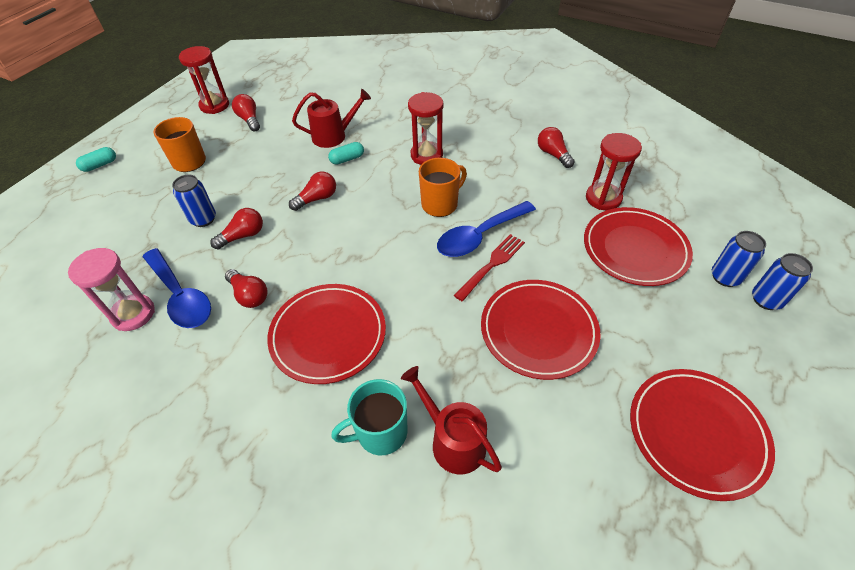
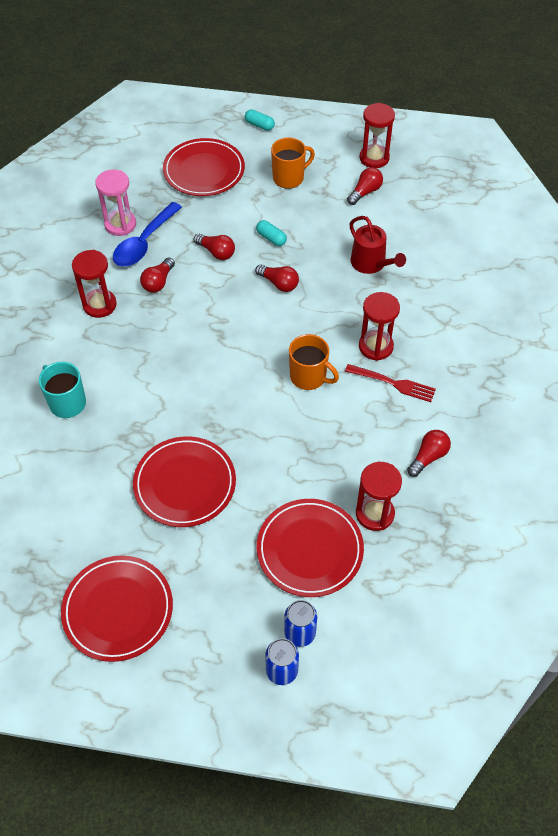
camera: 70 degrees right, 5 degrees up
blue can [172,174,216,227] -> none
red plate [267,284,386,384] -> red plate moved to [163,138,245,196]
turquoise capsule [328,142,364,165] -> turquoise capsule moved to [256,220,287,246]
red watering can [401,366,502,474] -> none
blue spoon [437,201,536,257] -> none
red fork [454,234,525,301] -> red fork moved to [345,364,436,402]
none -> red hourglass [72,250,117,318]

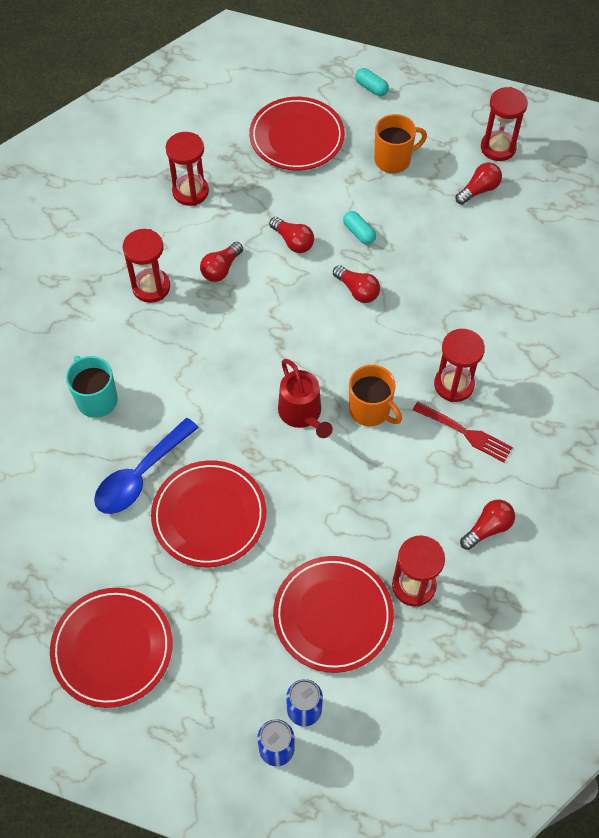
camera: 10 degrees right, 5 degrees up
pink hourglass [95,169,136,236] -> red hourglass [165,132,209,206]
blue spoon [113,202,182,267] -> blue spoon moved to [94,418,199,514]
red watering can [350,216,406,274] -> red watering can moved to [278,359,333,438]

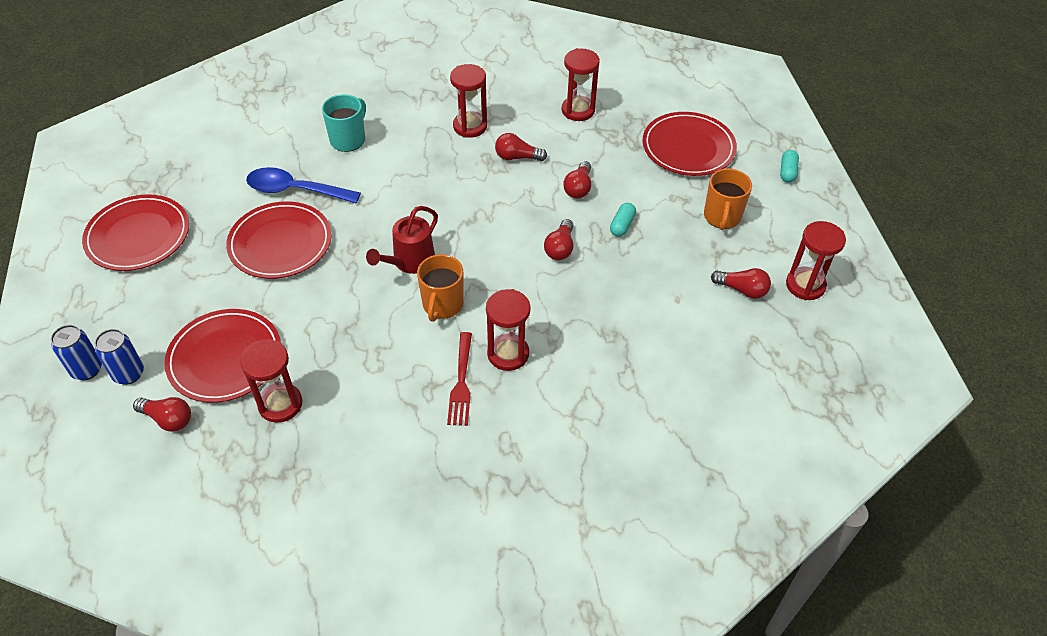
camera: 60 degrees right, 10 degrees down
orange mug [374,114,427,173] -> orange mug turned 60 degrees clockwise [704,169,752,230]
red light bulb [460,500,515,550] -> red light bulb moved to [133,397,191,432]

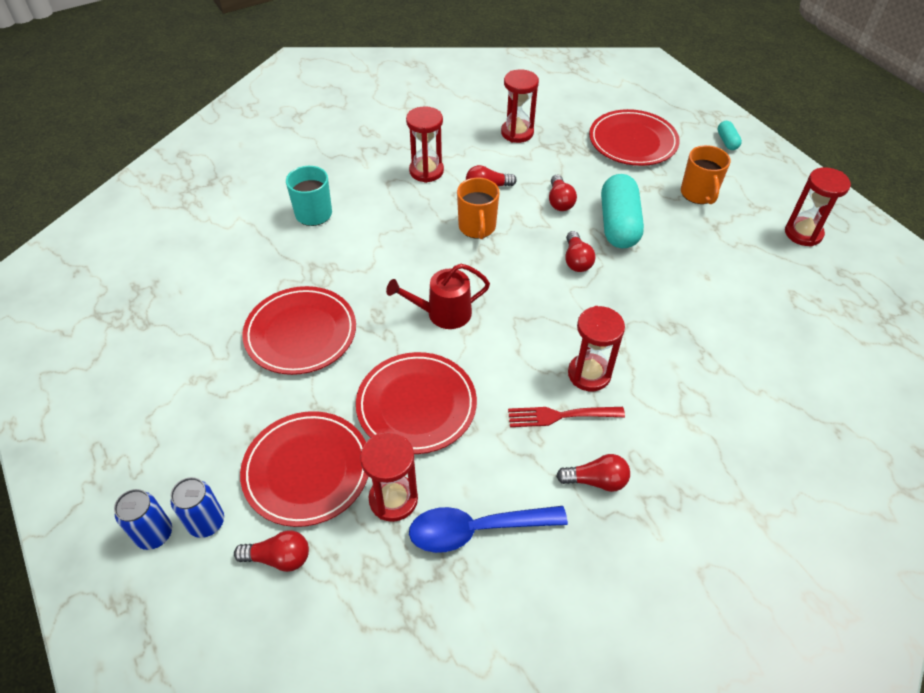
camera: 20 degrees left, 0 degrees up
red plate [82,194,189,271] -> red plate moved to [356,352,477,454]
blue spoon [246,167,361,204] -> blue spoon moved to [409,506,568,553]
red watering can [366,206,438,274] -> red watering can turned 60 degrees clockwise [386,264,490,329]
orange mug [417,254,463,322] -> orange mug moved to [457,178,499,239]
red fork [447,332,472,426] -> red fork turned 105 degrees clockwise [508,407,625,427]
turquoise capsule [610,203,636,237] -> turquoise capsule [601,174,644,248], size x2.16
red light bulb [711,268,771,299] -> red light bulb moved to [556,454,630,492]

